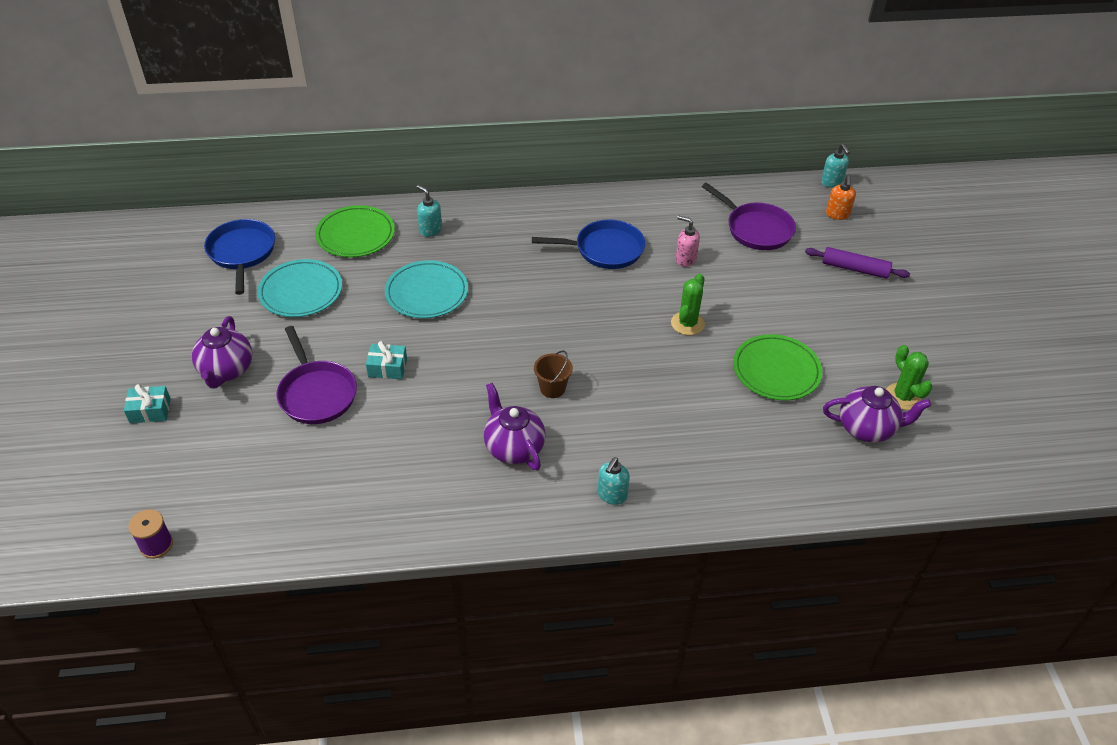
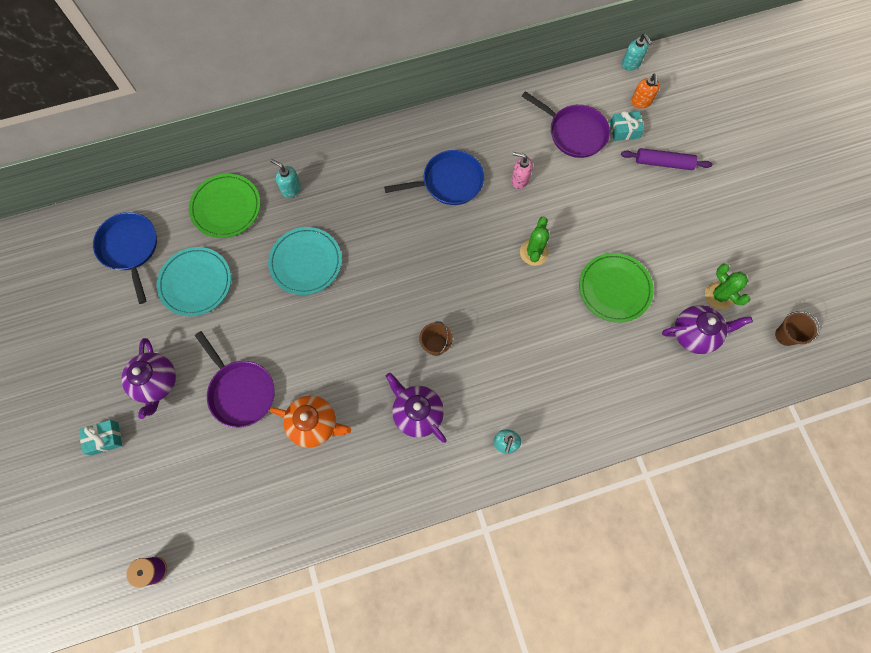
camera: 10 degrees left, 25 degrees up
turquoise gift [366,341,407,379] -> turquoise gift moved to [610,111,644,141]
none -> orange teapot [270,395,351,448]
none -> brown bucket [775,311,820,346]

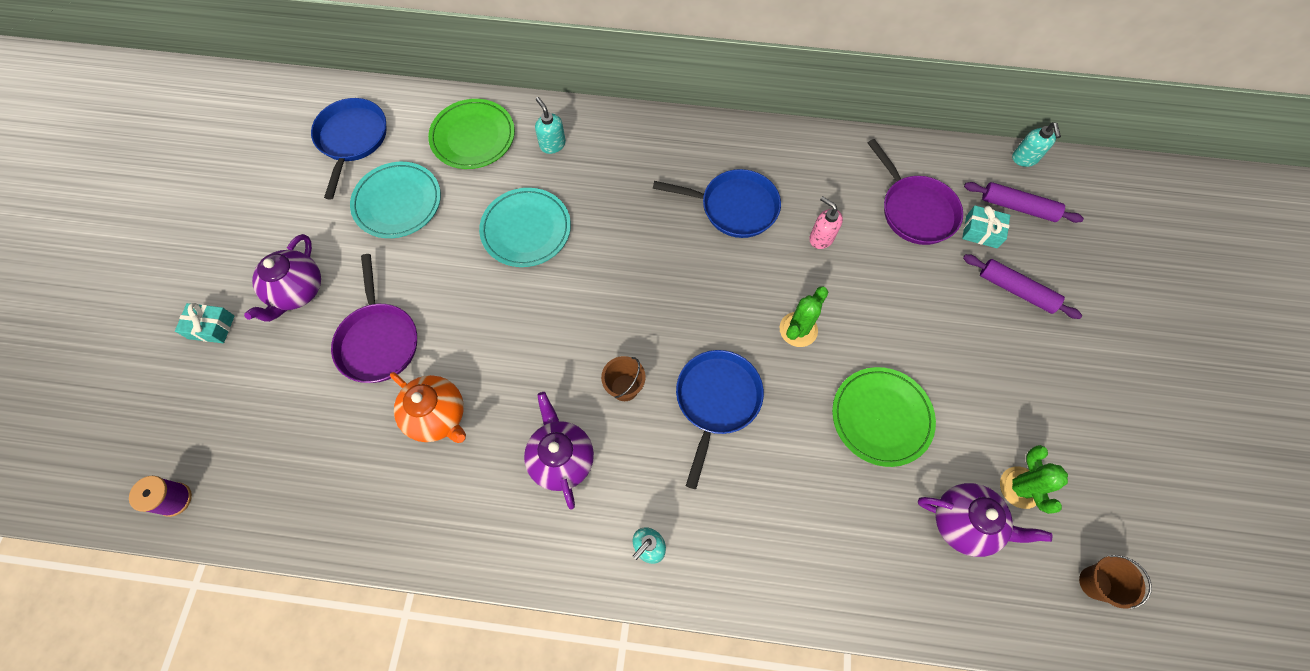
camera: 25 degrees right, 5 degrees down
orange soap dispenser [631,74,660,108] -> purple rolling pin [964,182,1084,223]
none -> blue pan [676,350,764,489]

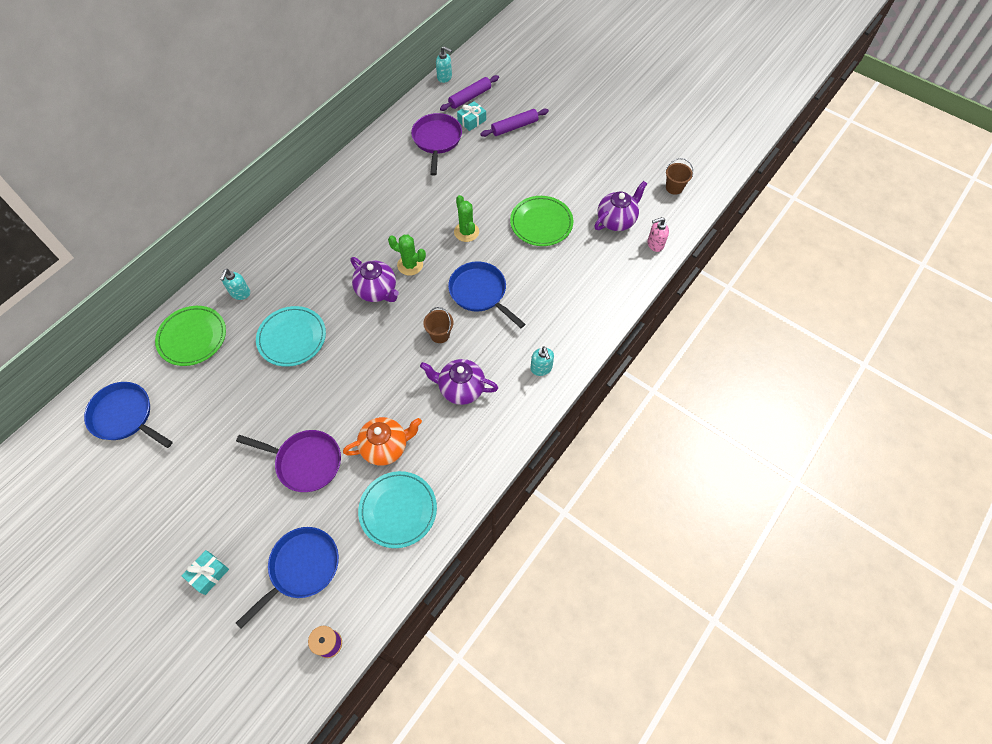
camera: 60 degrees left, 5 degrees down
purple teapot [244,234,321,322] -> purple teapot moved to [350,257,399,302]
turquoise plate [350,162,441,238] -> turquoise plate moved to [358,471,437,548]
turquoise soap dispenser [535,97,566,154] -> turquoise soap dispenser turned 75 degrees counterclockwise [220,269,250,300]
blue pan [653,169,781,238] -> blue pan moved to [236,527,339,629]
pink soap dispenser [809,196,843,249] -> pink soap dispenser moved to [647,217,669,252]
purple pan [868,139,963,245] -> purple pan turned 90 degrees counterclockwise [411,113,462,176]
green cactus [1000,445,1068,514] -> green cactus moved to [388,235,426,276]

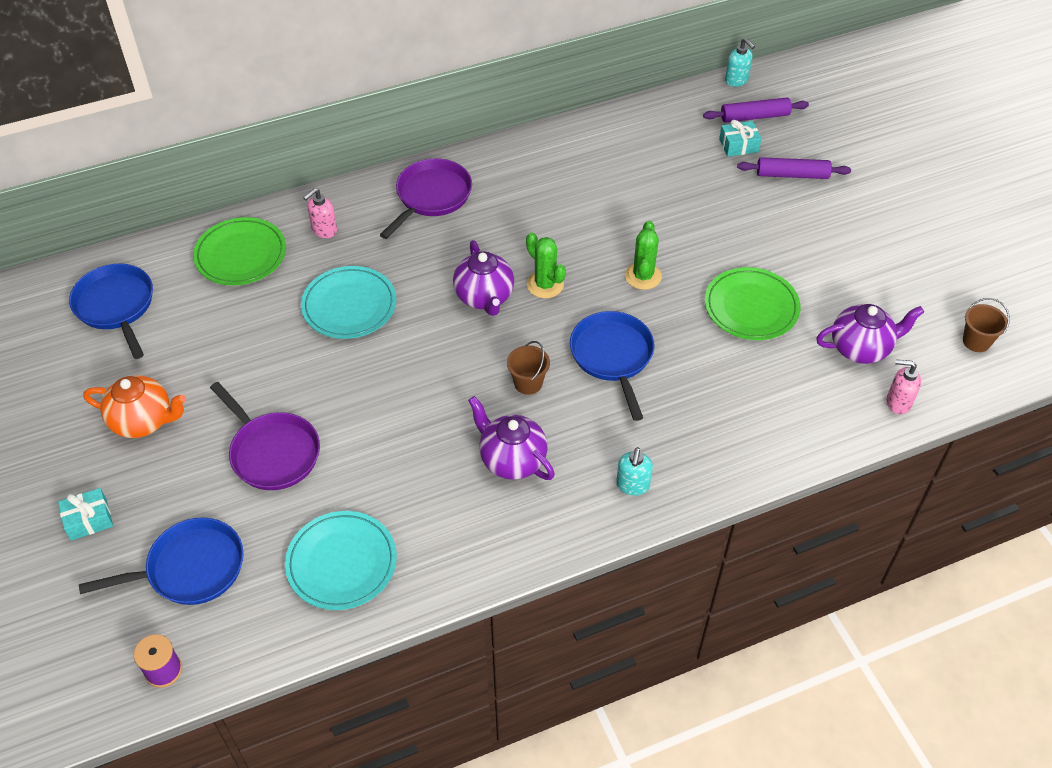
camera: 30 degrees right, 10 degrees down
turquoise soap dispenser [220,269,250,300] -> pink soap dispenser [303,188,337,238]
orange teapot [343,417,422,466] -> orange teapot moved to [83,375,186,438]
purple pan [411,113,462,176] -> purple pan moved to [380,158,472,239]

